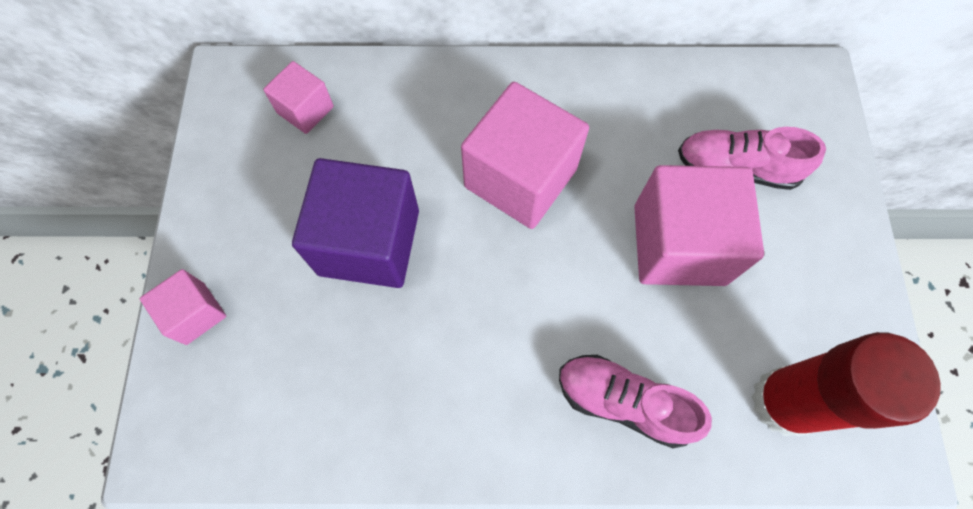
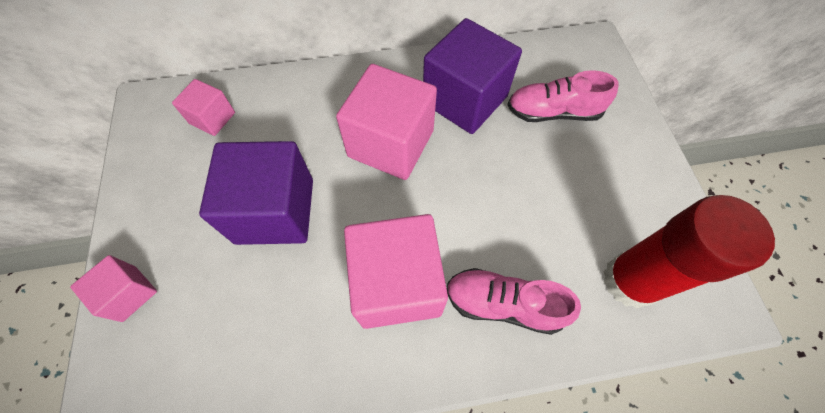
camera: 10 degrees left, 5 degrees down
pink cube [634,165,764,286] -> pink cube moved to [344,214,448,329]
none -> purple cube [423,18,522,134]

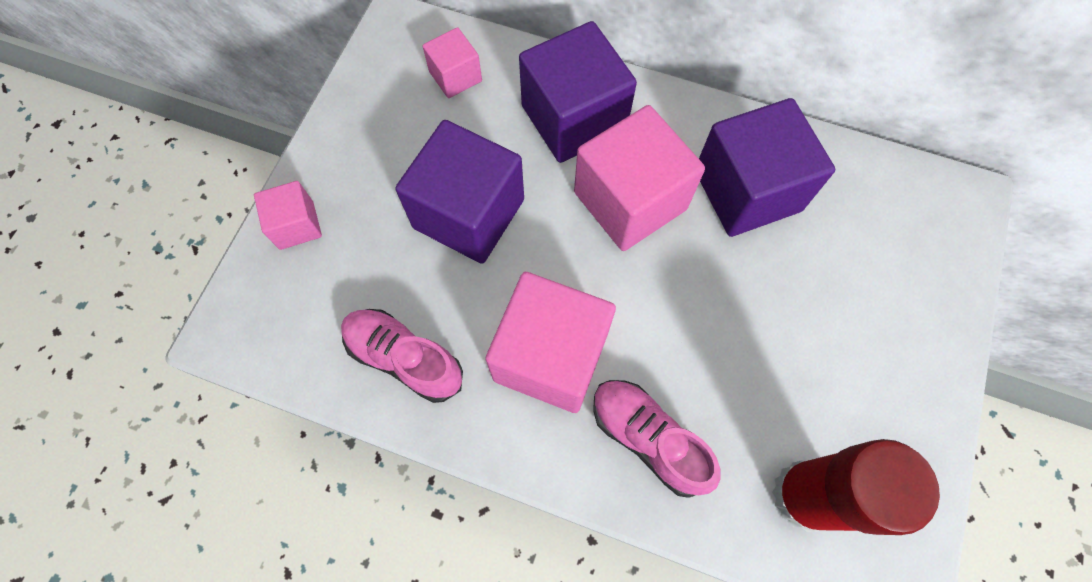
camera: 30 degrees right, 5 degrees up
pink shoe [507,70,619,122] -> pink shoe moved to [341,309,463,403]
none -> purple cube [519,21,637,163]

